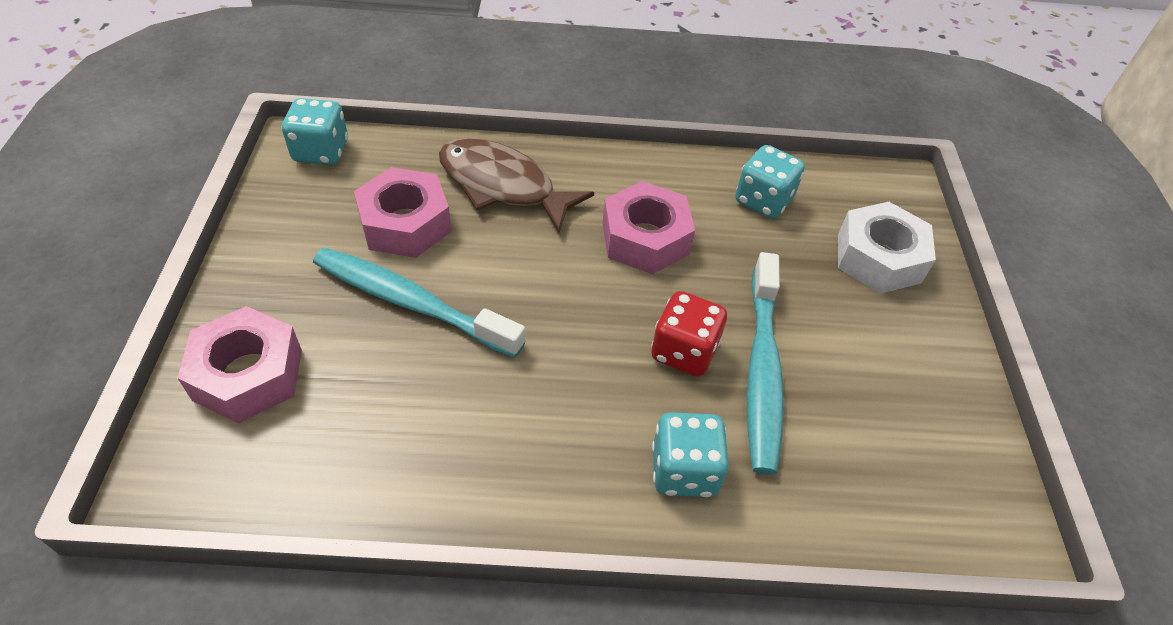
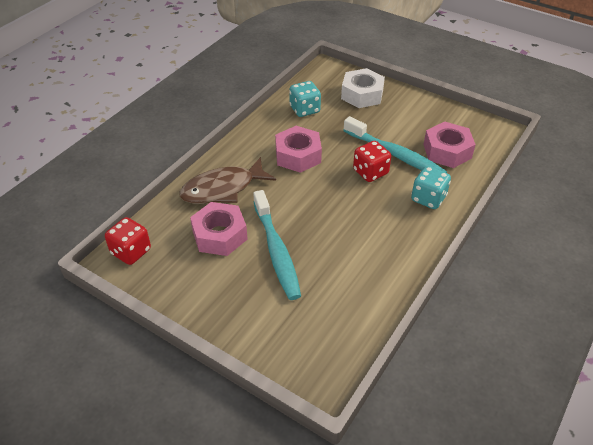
camera: 55 degrees left, 5 degrees down
pink nut [178,306,302,424] -> pink nut moved to [423,122,476,168]
turquoise dice [282,98,348,165] -> red dice [105,217,151,265]
turquoise toothbrush [313,248,525,358] -> turquoise toothbrush turned 75 degrees counterclockwise [253,190,301,300]

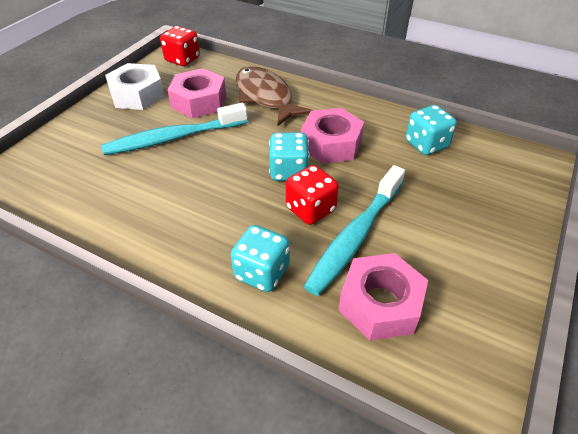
camera: 85 degrees right, 0 degrees up
white nut [341,68,385,108] -> white nut moved to [105,63,165,110]
none -> turquoise dice [269,132,310,181]

